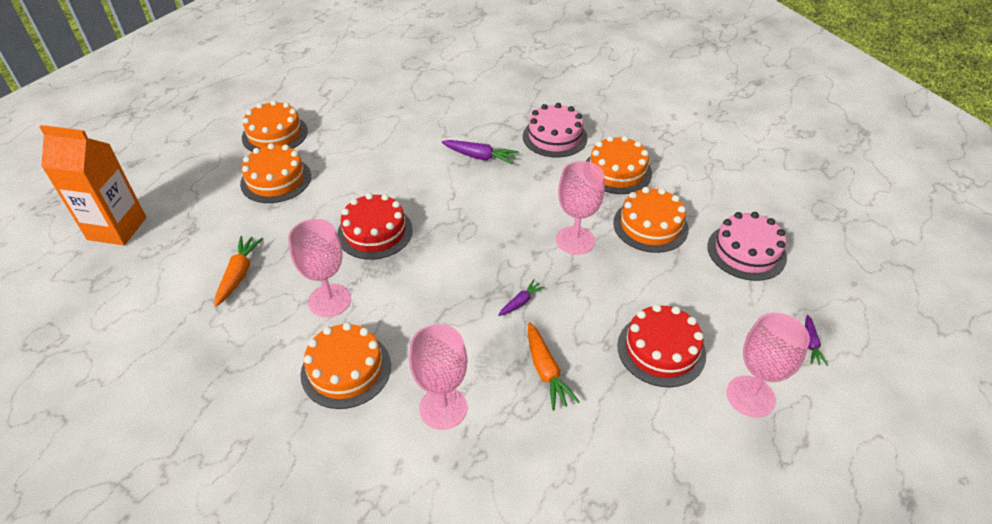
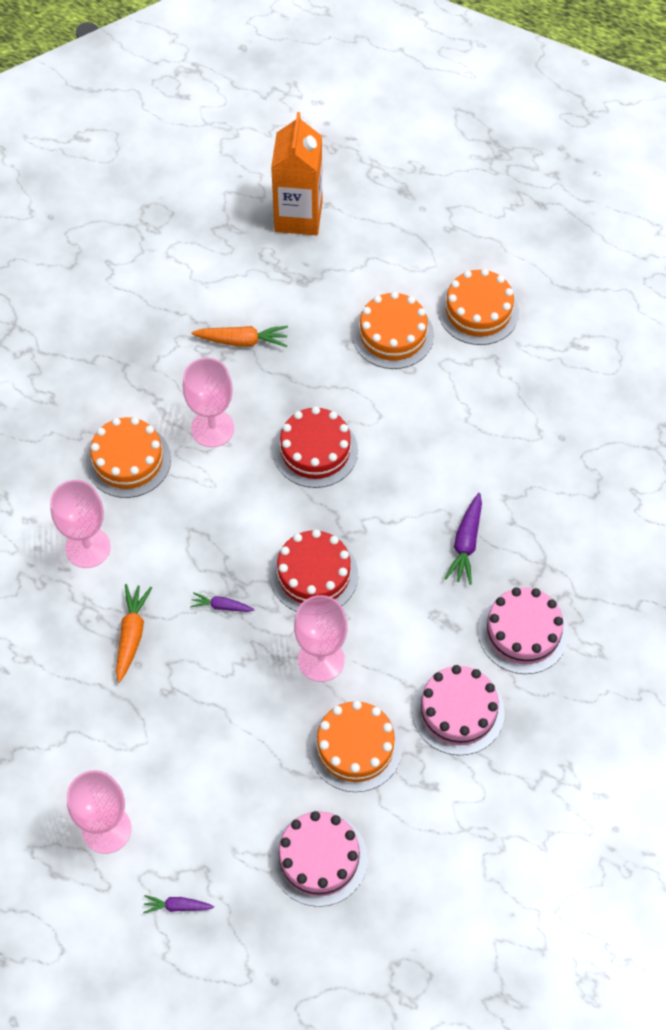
camera: 85 degrees right, 15 degrees up
purple carrot [498,280,545,316] -> purple carrot turned 150 degrees clockwise [190,592,255,612]
orange carrot [528,322,580,411] -> orange carrot turned 120 degrees clockwise [116,584,152,683]
orange cake [586,136,652,194] -> pink cake [412,665,505,755]
red cake [617,304,706,387] -> red cake moved to [270,529,358,612]

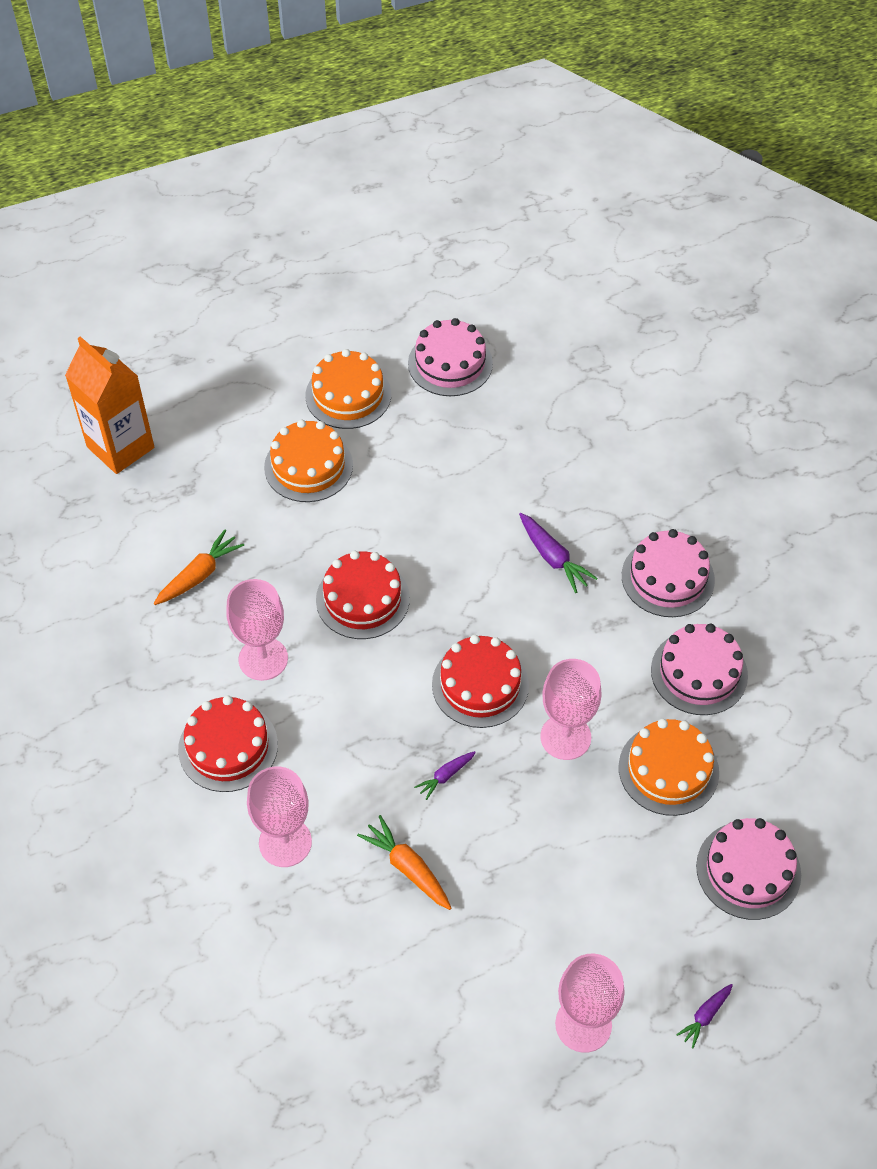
camera: 50 degrees left, 5 degrees down
orange cake [86,417,171,498] -> red cake [178,696,278,792]
none -> pink cake [408,318,493,396]

